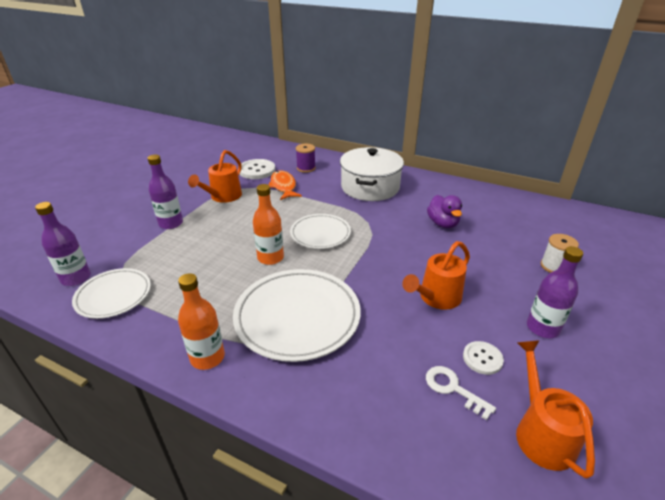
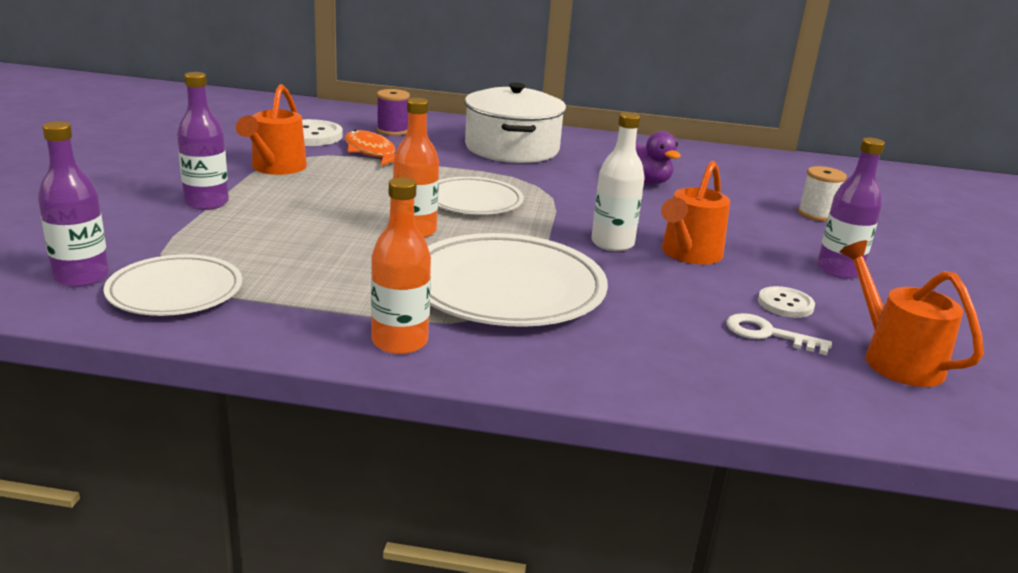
camera: 20 degrees left, 10 degrees down
none -> white bottle [591,112,645,251]

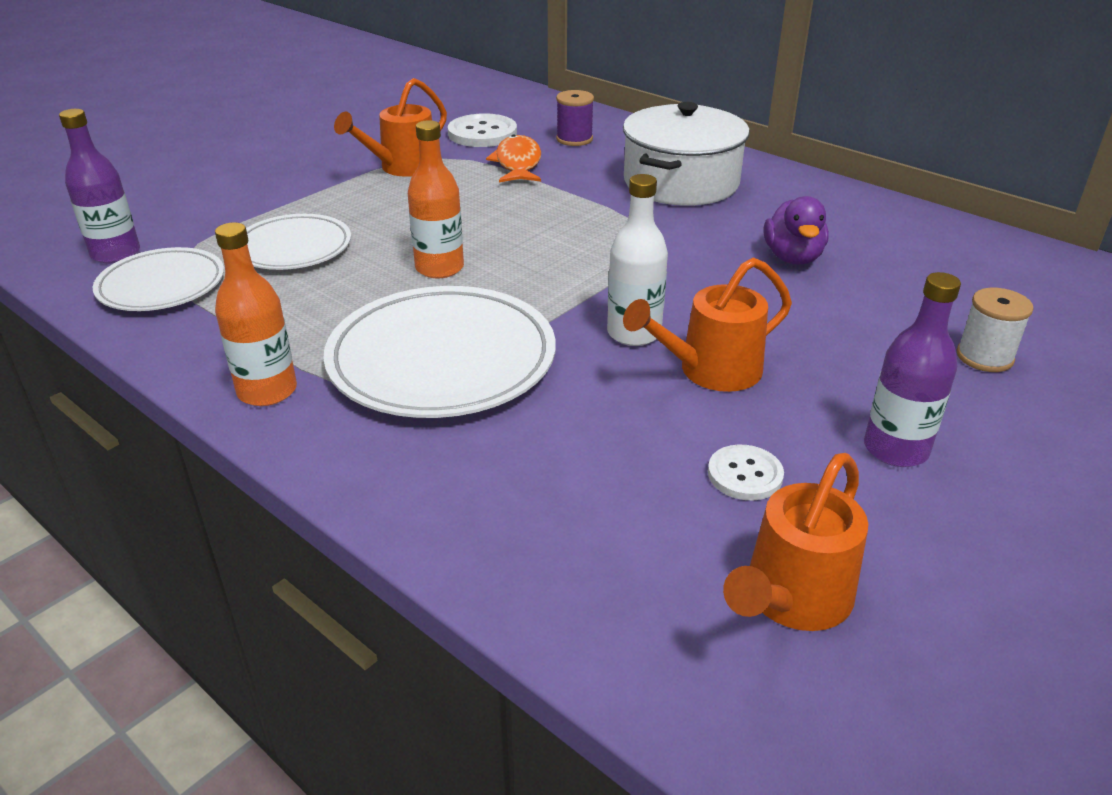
camera: 35 degrees right, 10 degrees up
purple bottle [177,72,229,210] -> none
white plate [438,177,524,215] -> white plate moved to [246,214,351,270]
white key [726,313,832,355] -> none
orange watering can [840,240,984,387] -> orange watering can turned 150 degrees counterclockwise [723,453,868,631]

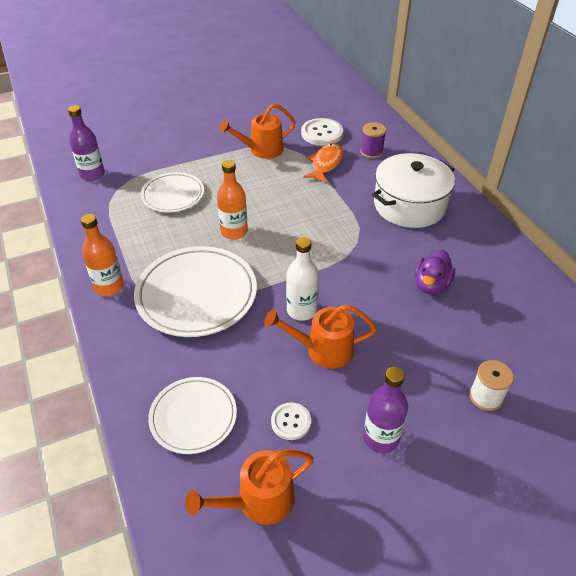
camera: 25 degrees right, 10 degrees up
white plate [93,247,224,311] -> white plate moved to [148,377,237,454]

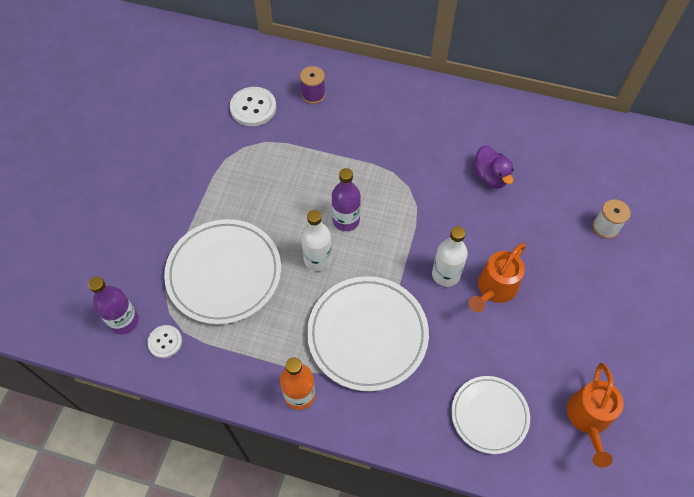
camera: 50 degrees left, 15 degrees up
white plate [141,172,204,212] -> white plate [164,219,281,324], size x1.64
orange bottle [217,160,248,240] -> white bottle [301,210,332,271]
orange watering can [219,103,295,159] -> none
white button [271,403,311,440] -> white button moved to [147,325,182,358]
orange fish [303,143,343,183] -> none
purple bottle [363,367,408,453] -> purple bottle moved to [332,168,361,231]
white pot [372,153,455,228] -> none

